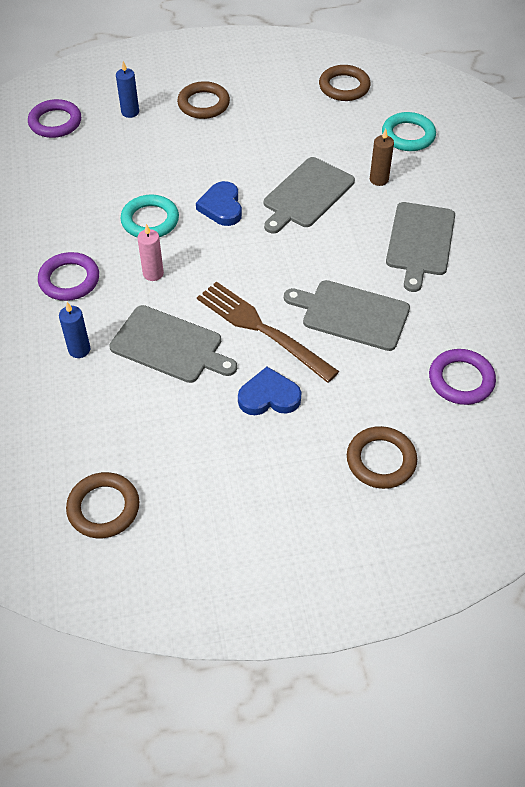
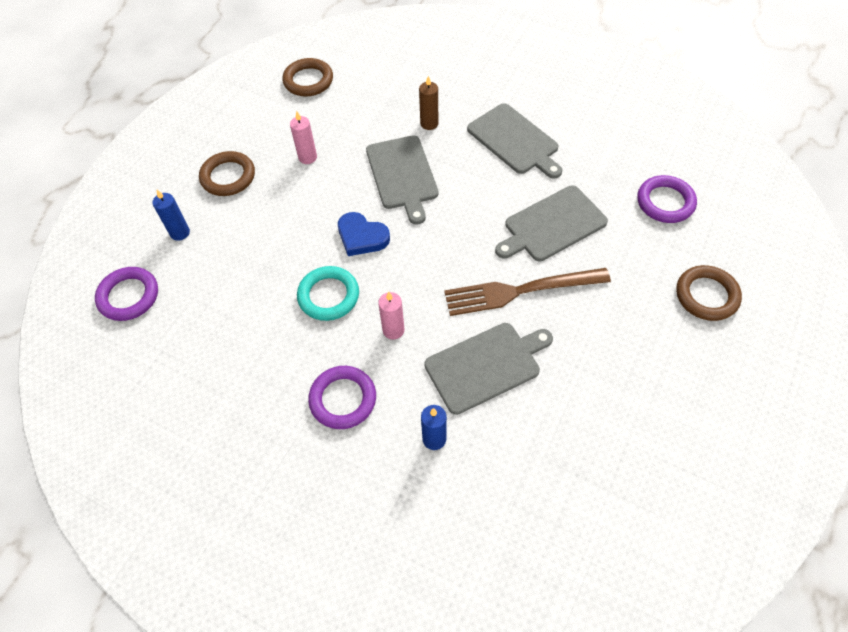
camera: 50 degrees left, 5 degrees up
brown ring [66,472,140,538] -> none
blue heart [238,367,302,415] -> none
turquoise ring [382,112,436,151] -> none
none -> pink candle [290,111,317,164]

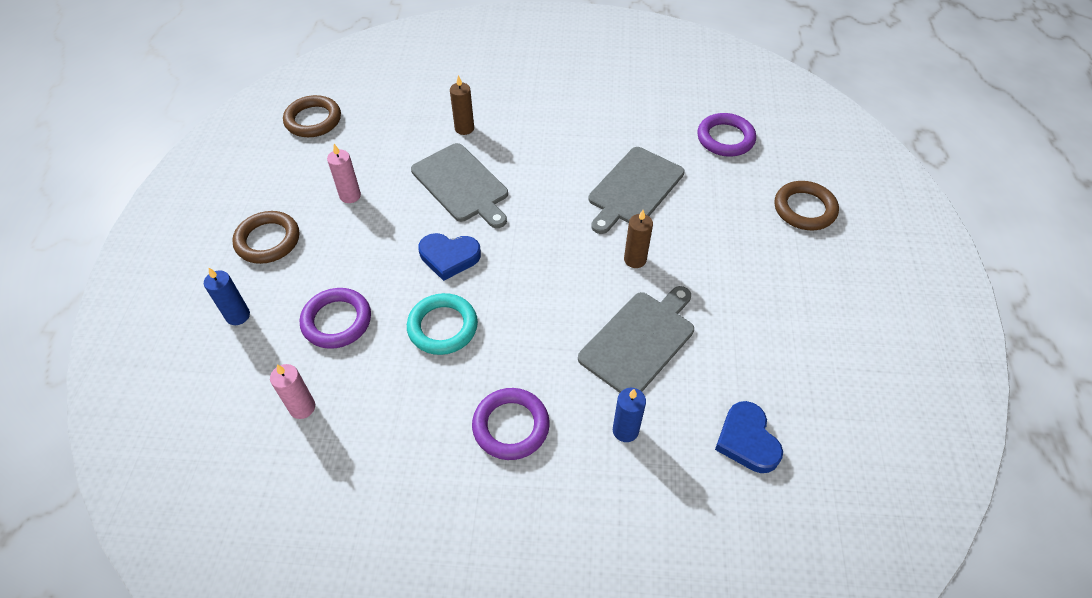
camera: 25 degrees left, 5 degrees down
purple ring [95,267,158,321] -> purple ring moved to [300,288,371,349]
pink candle [378,292,404,340] -> pink candle moved to [270,364,315,419]
brown fork [444,268,611,316] -> brown candle [624,210,653,268]
grey cutting board [467,103,562,179] -> none
none -> blue heart [715,401,783,473]

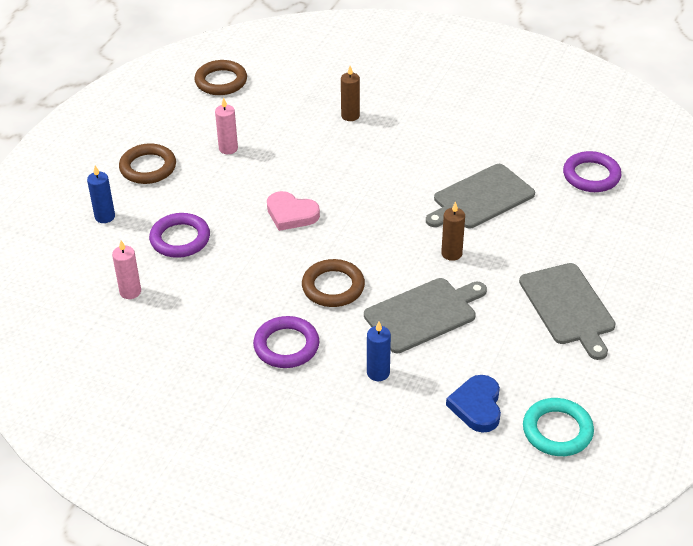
camera: 20 degrees right, 10 degrees down
turquoise ring [407,293,478,355] -> turquoise ring moved to [523,398,594,456]
grey cutting board [411,143,508,228] -> grey cutting board moved to [519,263,616,360]
blue heart [418,233,481,281] -> pink heart [267,191,320,231]
brown ring [775,181,839,230] -> brown ring moved to [302,259,365,307]

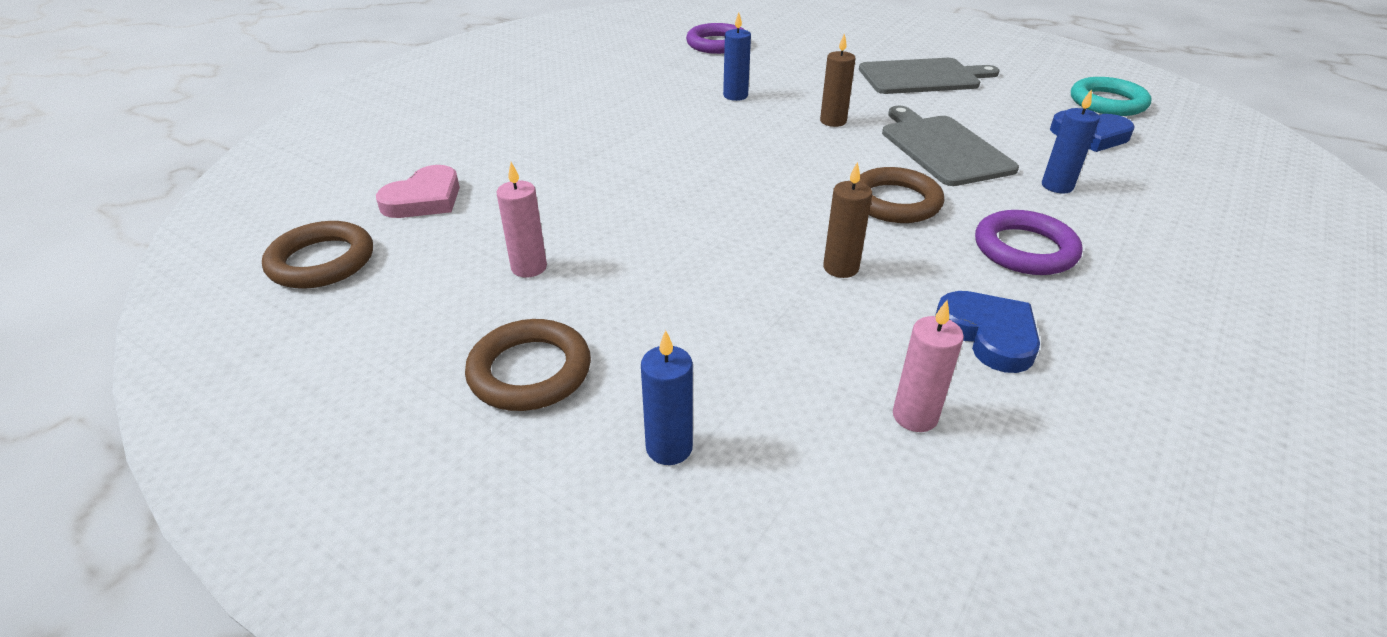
camera: 80 degrees left, 5 degrees down
purple ring [149,213,210,258] -> none
pink heart [267,191,320,231] -> pink heart moved to [376,165,460,218]
brown candle [341,66,360,121] -> brown candle moved to [823,162,872,278]
grey cutting board [426,164,535,228] -> blue candle [723,12,751,101]
none -> blue heart [935,291,1040,373]

